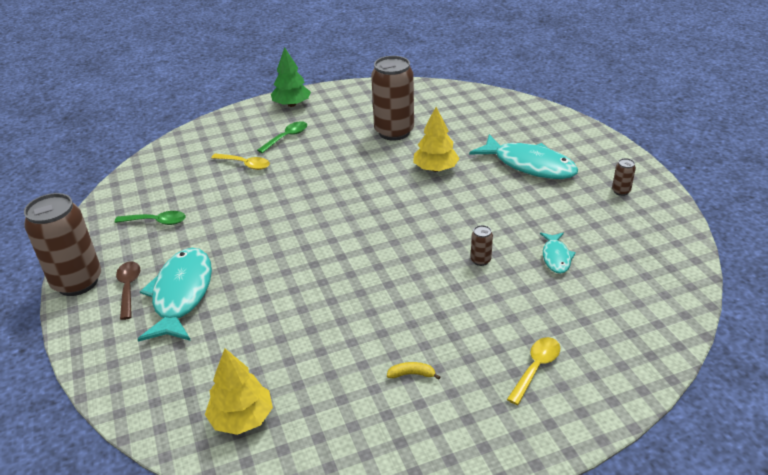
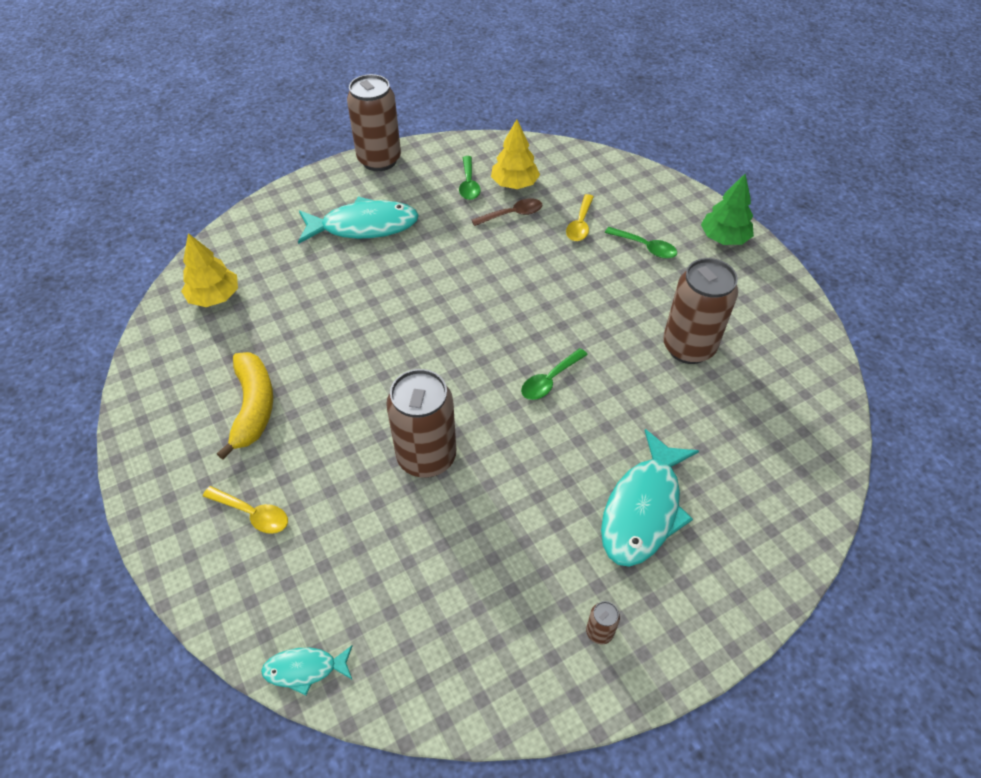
camera: 80 degrees right, 15 degrees up
brown spoon [116,262,140,320] -> brown spoon moved to [472,199,543,226]
yellow banana [387,362,440,380] -> yellow banana [217,352,273,460], size x2.45
yellow tree [413,107,460,172] -> yellow tree moved to [491,119,540,189]
brown can [471,225,493,266] -> brown can [386,369,456,478], size x2.46
turquoise fish [540,233,576,274] -> turquoise fish moved to [261,645,353,695]
none -> green spoon [521,348,588,400]

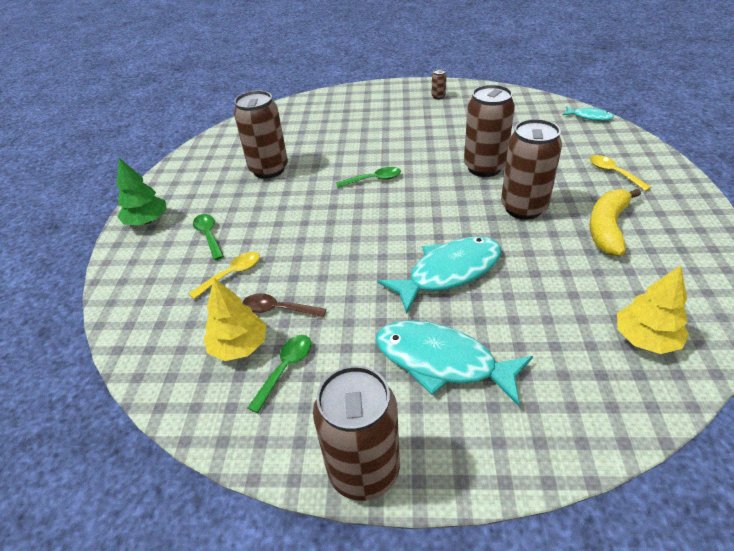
camera: 145 degrees left, 10 degrees down
turquoise fish [601,429,699,567] -> turquoise fish moved to [378,236,501,314]
none -> brown can [501,119,562,220]

